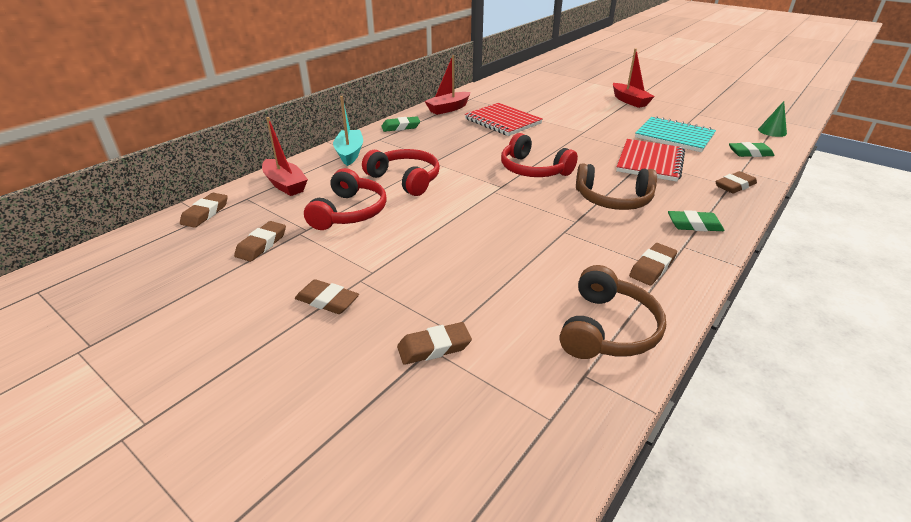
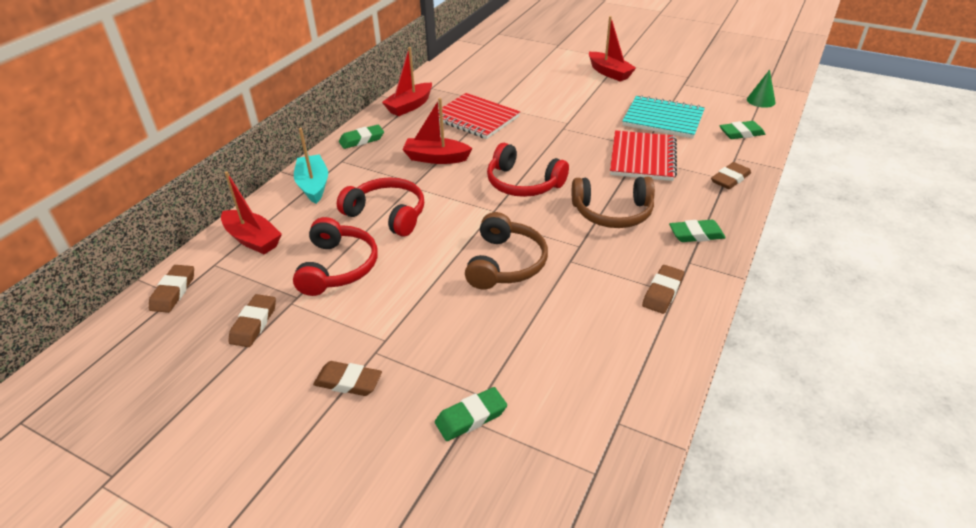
camera: 10 degrees left, 5 degrees up
brown eraser [397,322,472,365] -> green eraser [435,387,507,441]
brown headphones [560,265,666,359] -> brown headphones moved to [465,212,548,289]
none -> red boat [402,98,472,164]

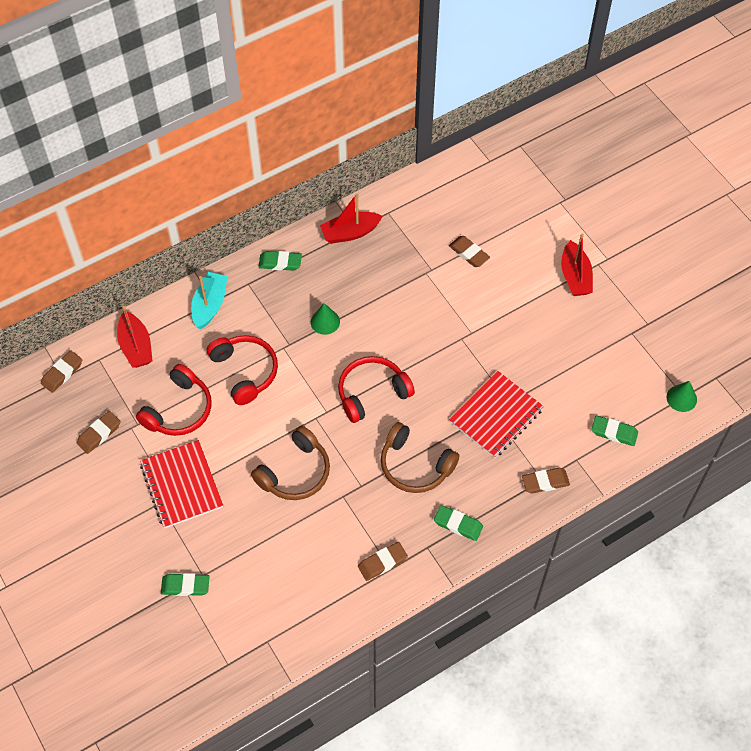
camera: 30 degrees right, 20 degrees up
brown eraser [313,361,382,396] -> brown eraser moved to [449,236,490,267]
red boat [402,98,472,164] -> green cone [311,303,340,335]
red notebook [438,93,520,139] -> red notebook moved to [140,440,223,528]
red headphones [487,143,569,197] -> red headphones turned 90 degrees clockwise [338,356,415,423]
turquoise notebook [622,95,705,138] -> none

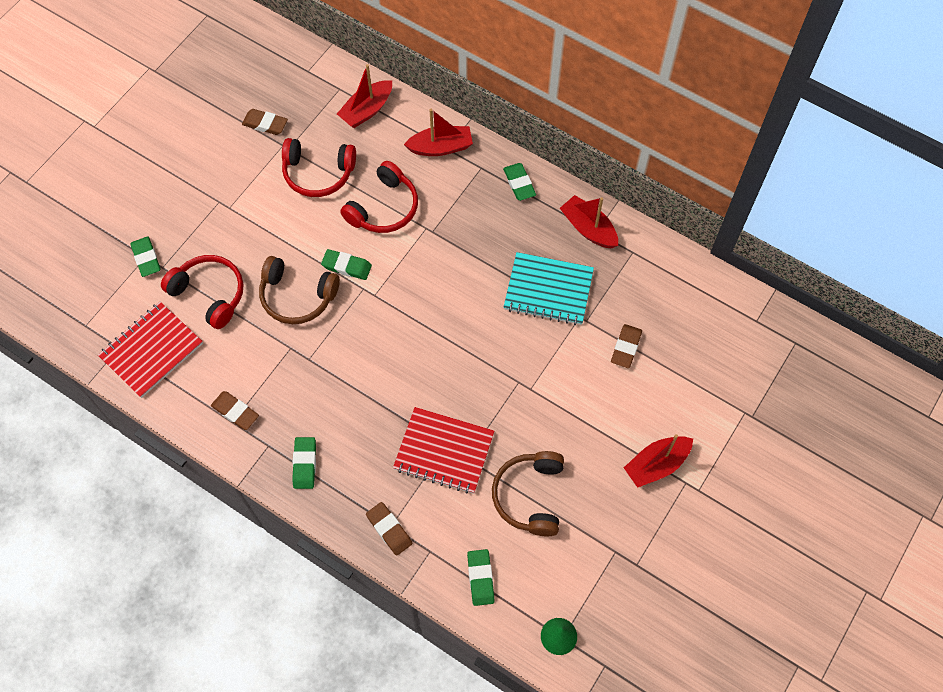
camera: 65 degrees right, 5 degrees up
brown eraser [41,350,82,393] -> none
red notebook [140,440,223,528] -> red notebook moved to [98,302,203,398]
turquoise boat [191,272,228,329] -> red boat [404,109,473,156]
green cone [311,303,340,335] -> none
red headphones [338,356,415,423] -> red headphones moved to [161,255,243,329]
brown headphones [381,422,459,493] -> brown headphones moved to [492,451,564,536]
none -> green eraser [321,249,372,280]
none -> turquoise notebook [504,252,594,325]

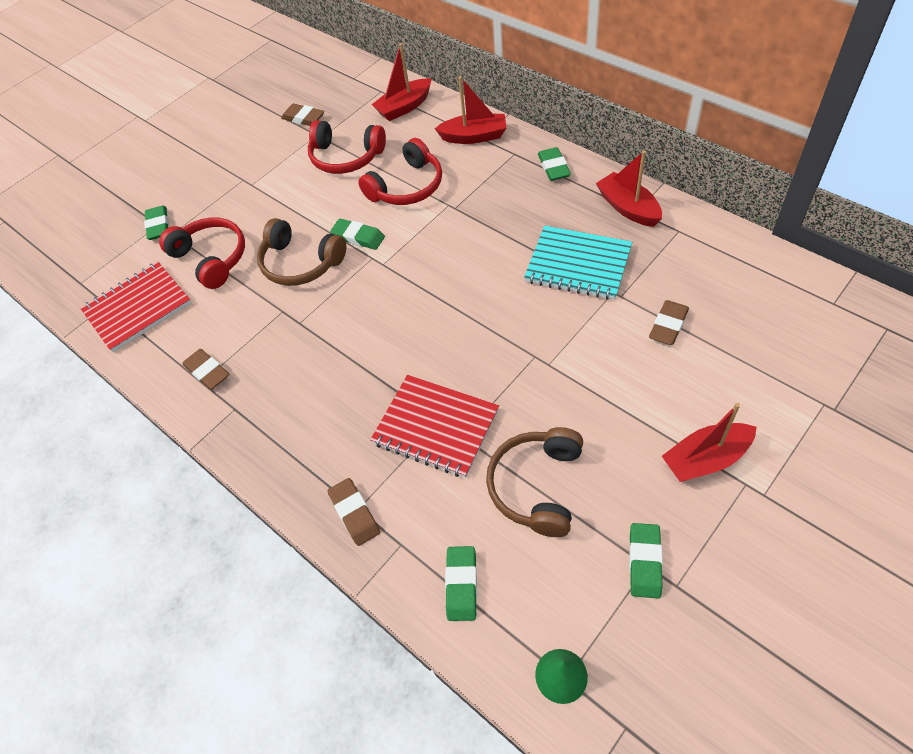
camera: 15 degrees right, 10 degrees down
green eraser [292,437,316,489] -> green eraser moved to [629,523,663,598]

